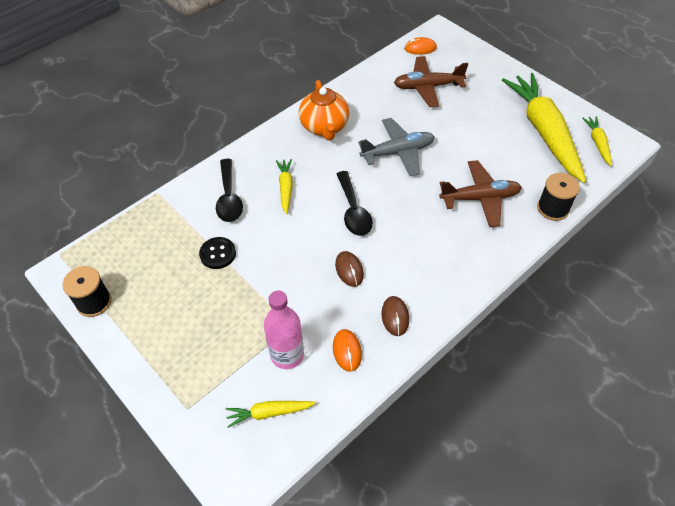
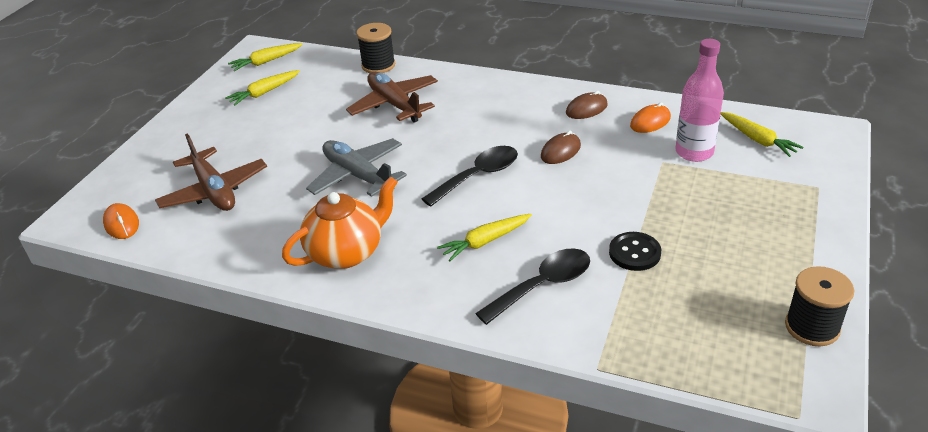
camera: 115 degrees left, 15 degrees down
yellow carrot [502,73,586,183] -> yellow carrot [225,70,300,106], size x0.44

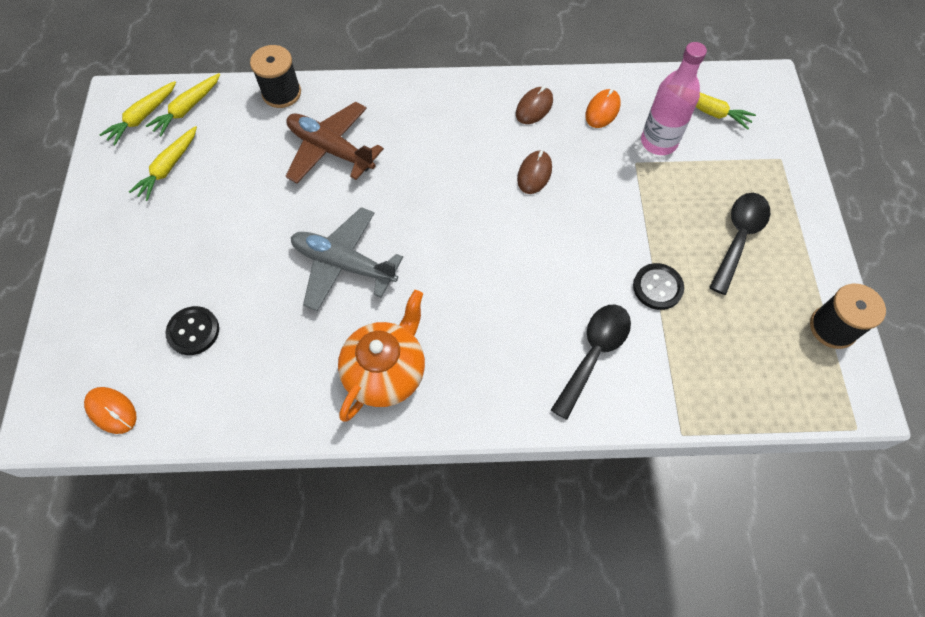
camera: 25 degrees left, 25 degrees up
brown plane [155,133,267,211] -> black button [166,306,219,355]
black spoon [422,146,518,207] -> black spoon moved to [709,193,770,295]
yellow carrot [437,214,532,262] -> yellow carrot moved to [146,73,220,136]

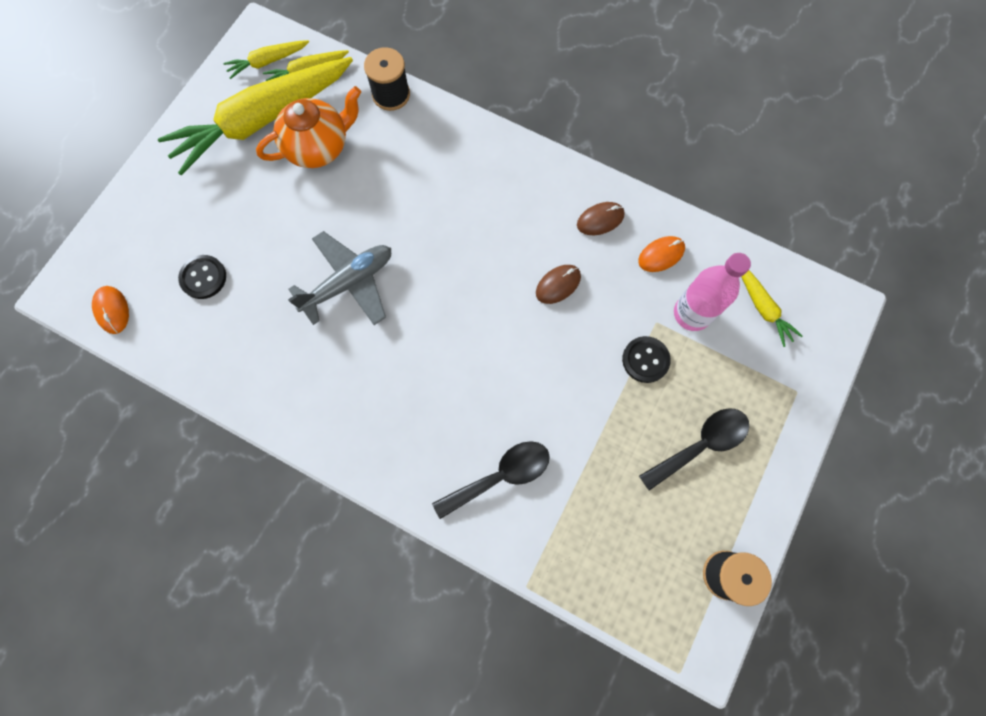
camera: 30 degrees right, 10 degrees up
yellow carrot [129,126,197,201] -> yellow carrot [158,57,353,175], size x2.28
brown plane [286,102,384,184] -> none
grey plane [291,207,403,311] -> grey plane turned 90 degrees clockwise [288,231,391,325]
orange teapot [338,290,425,422] -> orange teapot moved to [256,86,361,168]
black button [633,263,684,310] -> black button moved to [622,336,671,383]

